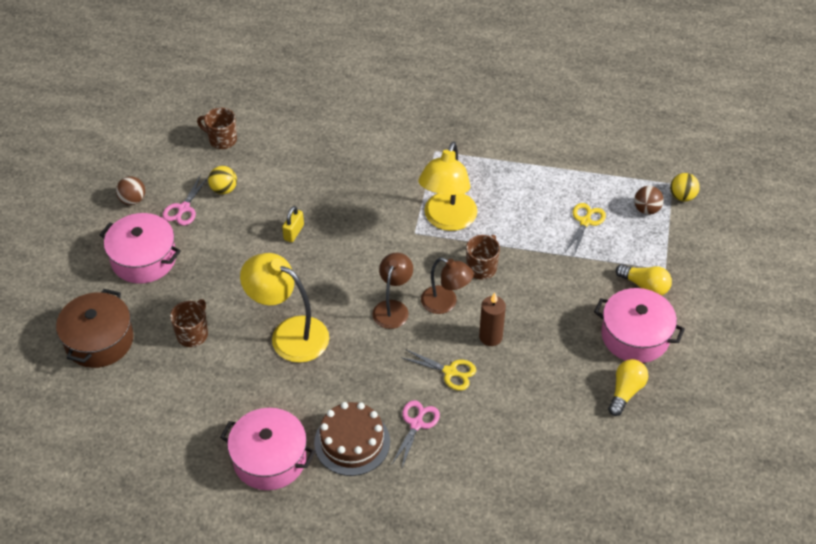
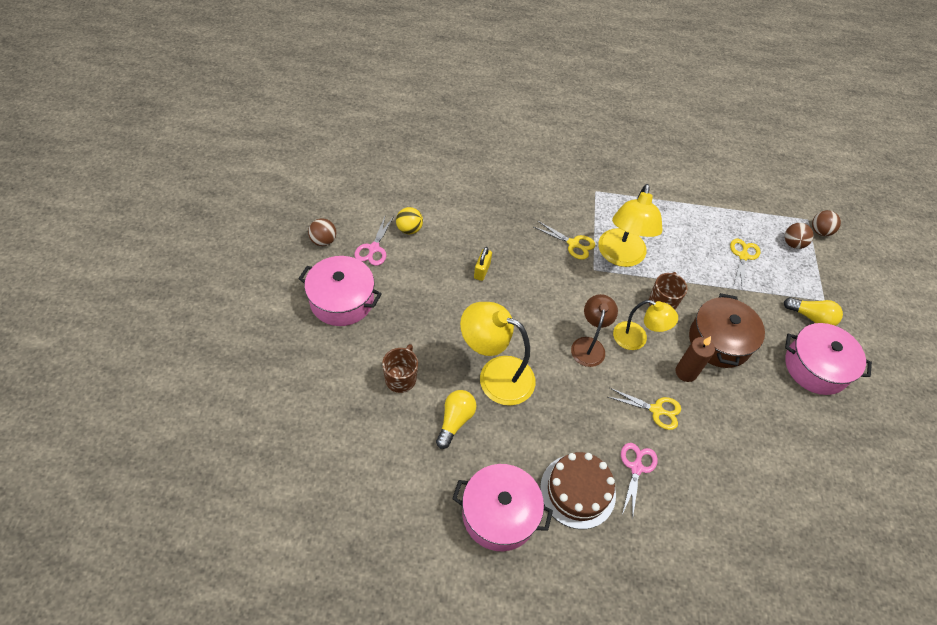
camera: 10 degrees left, 5 degrees up
brown pot [56,289,134,368] -> brown pot moved to [689,293,765,368]
brown mug [197,108,237,149] -> none
brown lamp [421,257,474,314] -> yellow lamp [613,300,678,350]
yellow light bulb [608,359,648,416] -> yellow light bulb moved to [436,390,476,449]
yellow ball [670,173,700,202] -> brown ball [812,210,841,236]
none -> yellow scissors [534,221,595,260]

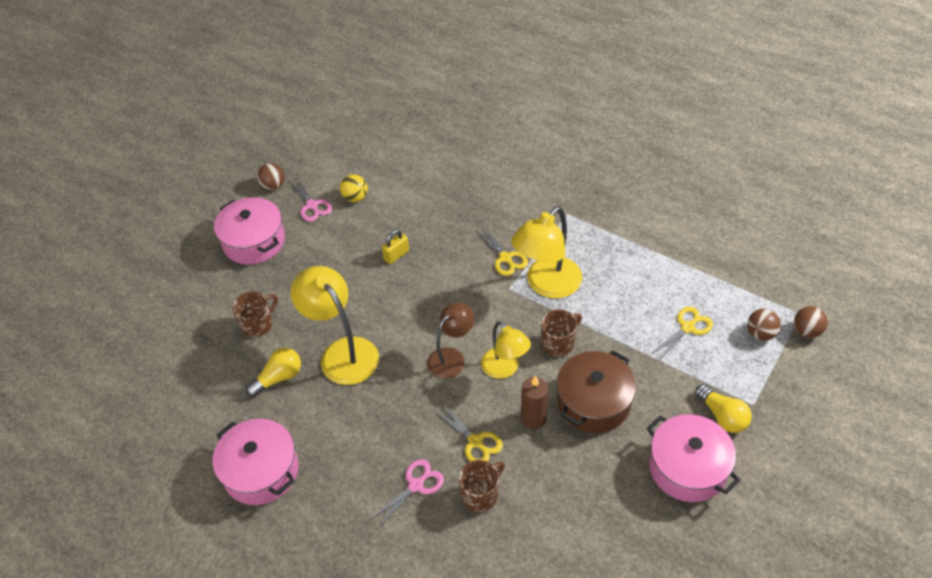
camera: 35 degrees right, 5 degrees down
pink scissors [354,217,393,266] -> pink scissors turned 75 degrees counterclockwise [290,177,332,222]
brown cake [540,452,616,529] -> none
none -> brown mug [459,460,505,512]

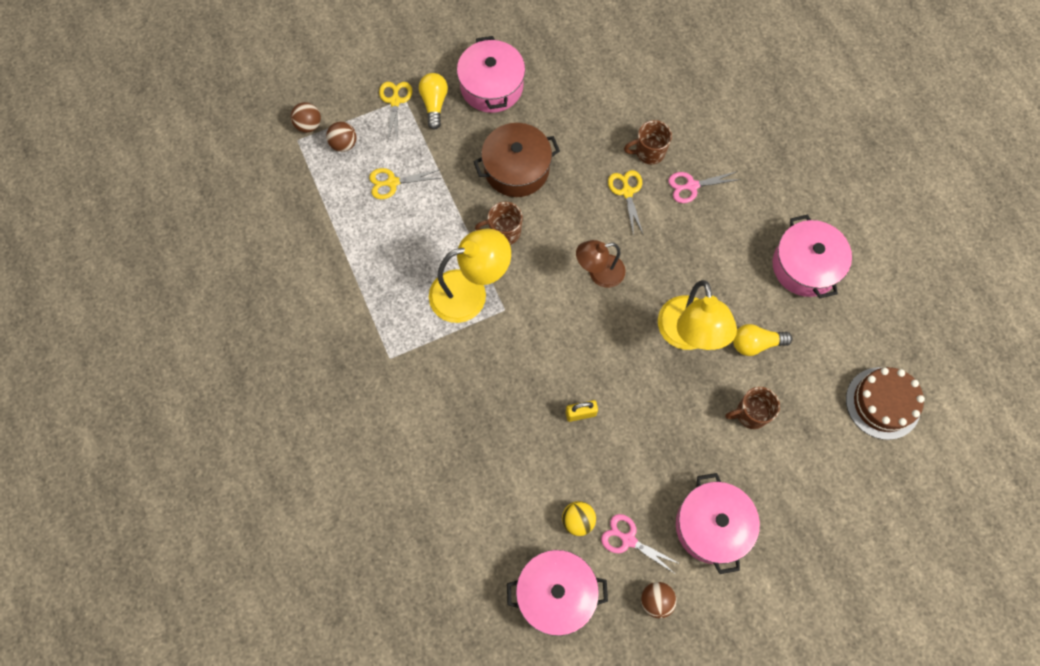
camera: 150 degrees left, 20 degrees up
pink scissors [290,177,332,222] -> pink scissors turned 60 degrees counterclockwise [601,514,680,573]
yellow scissors [476,226,528,276] -> yellow scissors moved to [379,82,412,143]
yellow lamp [481,321,531,379] -> none
brown candle [521,375,548,429] -> none
none -> pink pot [507,550,608,636]
none -> brown cake [846,367,925,440]

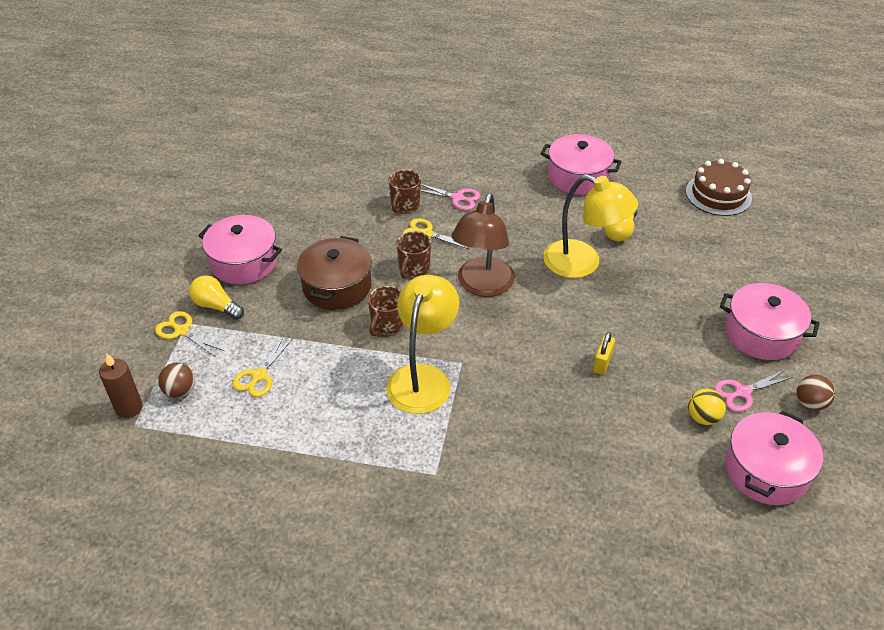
camera: 55 degrees left, 25 degrees down
brown ball [291,102,321,133] -> brown candle [99,353,143,418]
brown lamp [576,240,625,288] -> brown lamp [451,194,515,297], size x1.56
pink scissors [668,171,741,203] -> pink scissors turned 90 degrees counterclockwise [421,184,481,210]
brown mug [725,387,780,429] -> brown mug moved to [396,231,431,279]

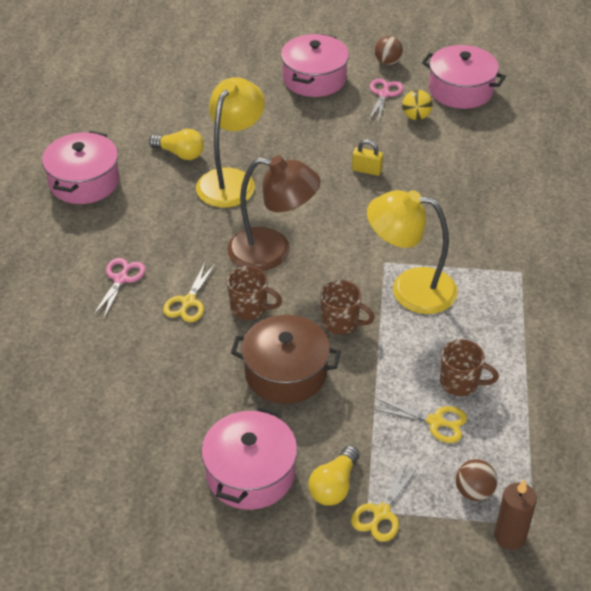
camera: 95 degrees left, 0 degrees up
brown mug [388,169,421,213] -> brown mug moved to [440,339,499,396]
brown cake [686,159,752,216] -> none
pink scissors [714,369,793,412] -> pink scissors turned 135 degrees counterclockwise [368,79,404,123]

